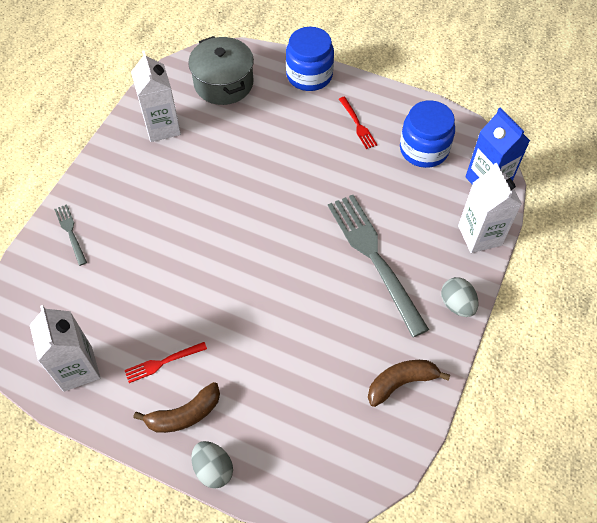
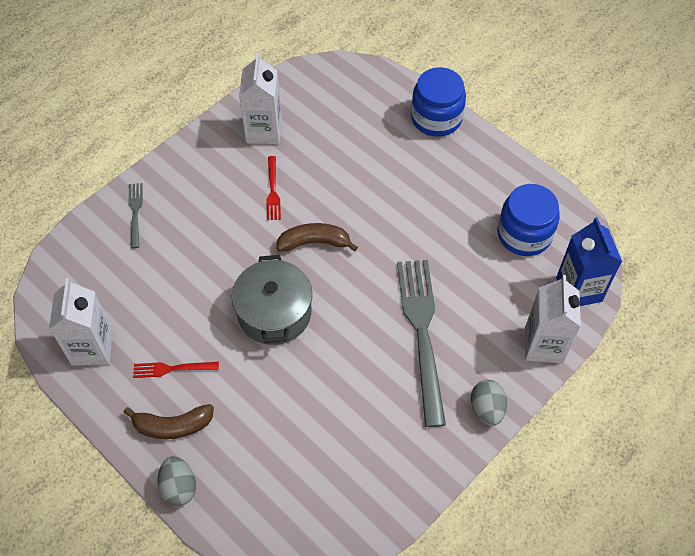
camera: 20 degrees right, 0 degrees up
grey pot [188,36,254,105] -> grey pot moved to [232,255,312,345]
red fork [339,97,377,149] -> red fork moved to [266,156,281,220]
brown banana [368,360,450,407] -> brown banana moved to [276,223,358,251]

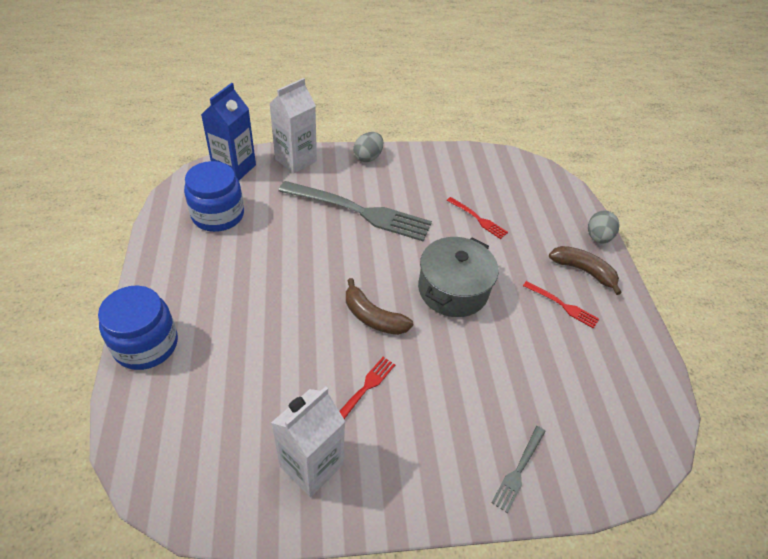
camera: 145 degrees left, 10 degrees down
white carton [49,278,113,366] -> none
grey fork [397,260,446,427] -> grey fork turned 105 degrees counterclockwise [279,181,432,241]
none -> red fork [447,197,508,239]

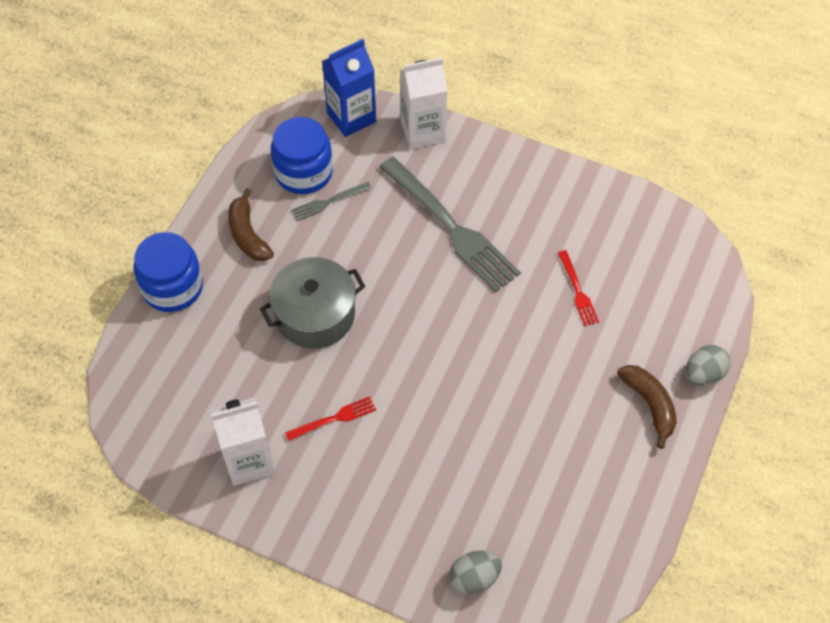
camera: 35 degrees right, 10 degrees up
brown banana [346,278,413,335] -> brown banana moved to [228,189,274,261]
grey egg [353,132,383,162] -> grey egg moved to [450,551,502,595]
grey pot [418,237,498,317] -> grey pot moved to [260,257,365,349]
grey fork [491,426,546,513] -> grey fork moved to [291,182,372,222]
red fork [523,281,599,329] -> none

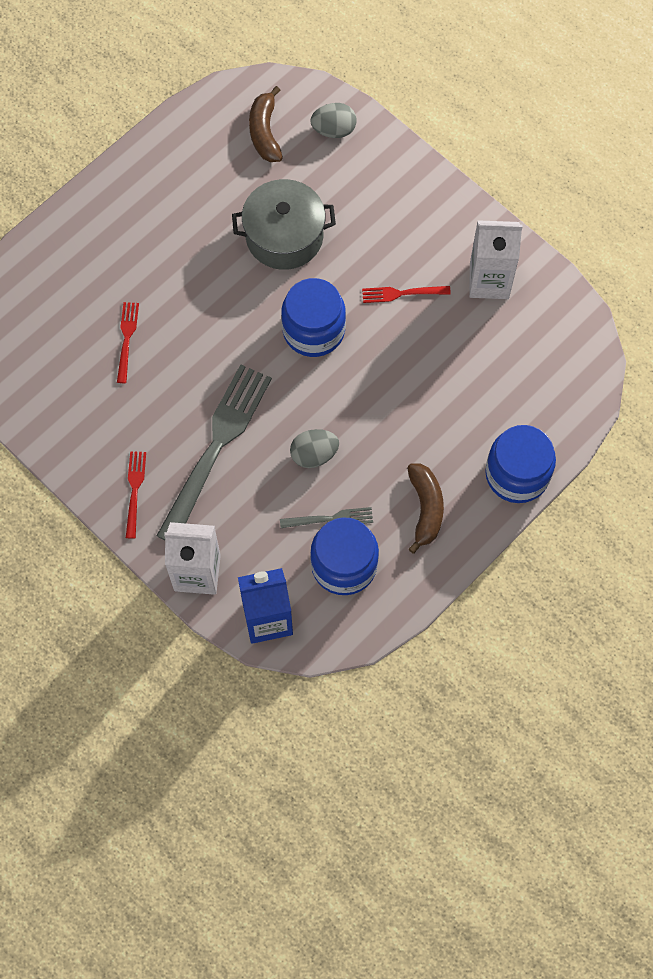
camera: 160 degrees left, 10 degrees up
grey pot [260,257,365,349] -> grey pot moved to [232,179,336,270]
grey fork [379,157,521,292] -> grey fork turned 45 degrees clockwise [156,364,272,540]
brown banana [617,365,677,449] -> brown banana moved to [249,86,283,162]
grey egg [685,345,730,386] -> grey egg moved to [290,429,339,468]
none -> red fork [126,451,146,539]
none -> blue jar [281,278,346,357]

